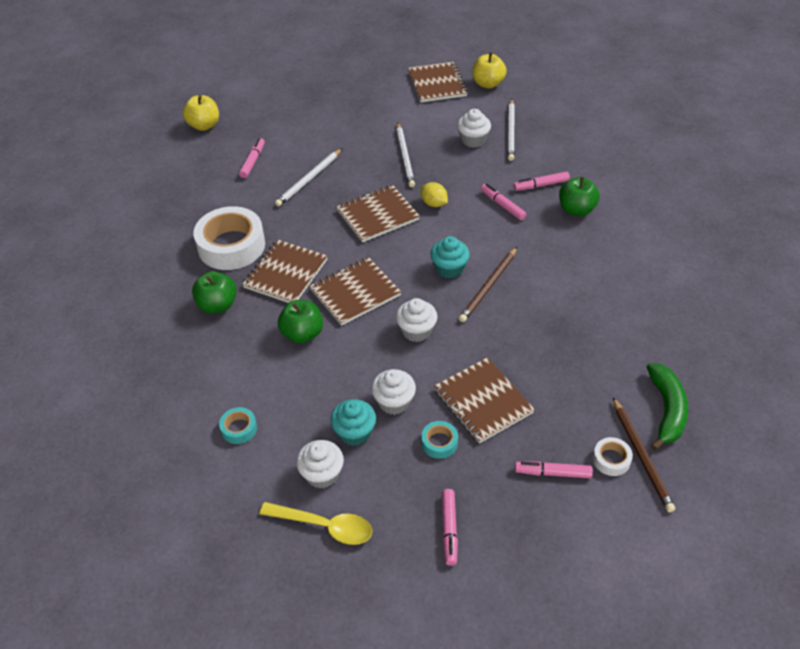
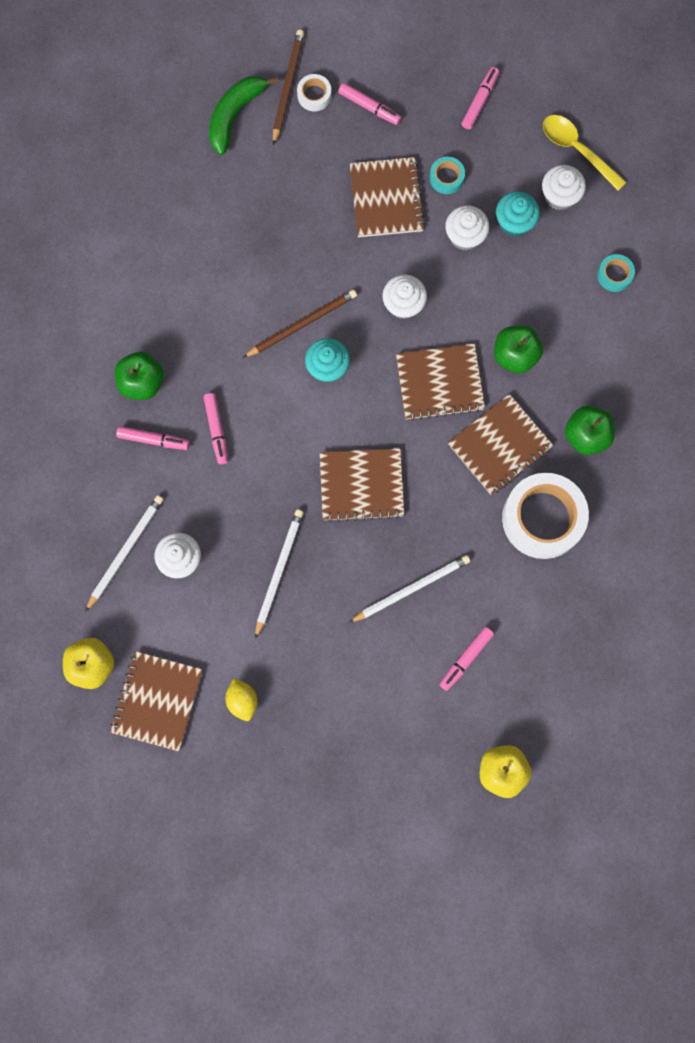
camera: 155 degrees left, 30 degrees up
yellow lemon [421,182,448,207] -> yellow lemon moved to [226,678,257,721]

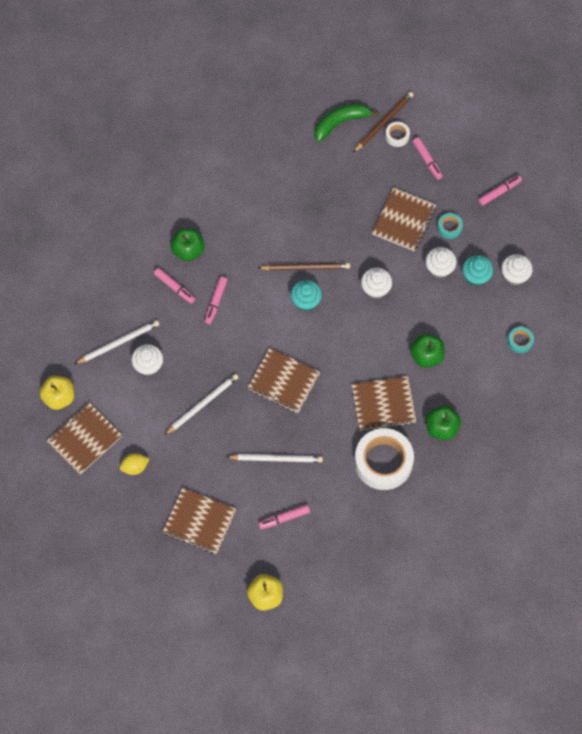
camera: 30 degrees right, 10 degrees down
yellow lemon [226,678,257,721] -> yellow lemon turned 60 degrees clockwise [120,453,149,475]
brown notebook [396,344,485,421] -> brown notebook moved to [163,488,236,554]
yellow spoon [543,115,626,191] -> none

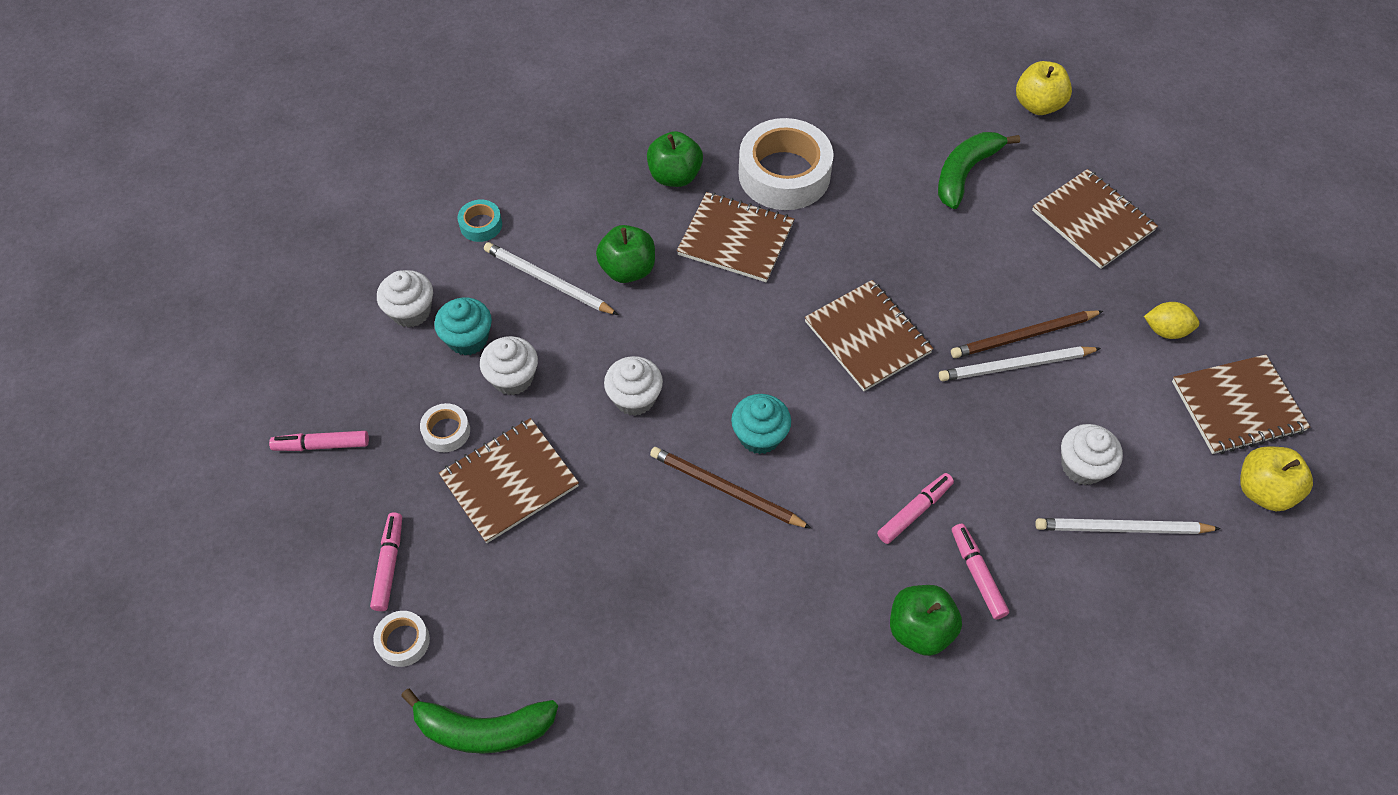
camera: 150 degrees left, 10 degrees down
white pencil [227,454,323,462] -> white pencil moved to [484,242,618,315]
pink marker [258,505,310,529] -> green banana [938,132,1020,209]
brown pencil [354,92,414,152] -> brown pencil moved to [951,310,1103,358]
turquoise tape [437,213,463,239] -> white tape [420,403,470,452]

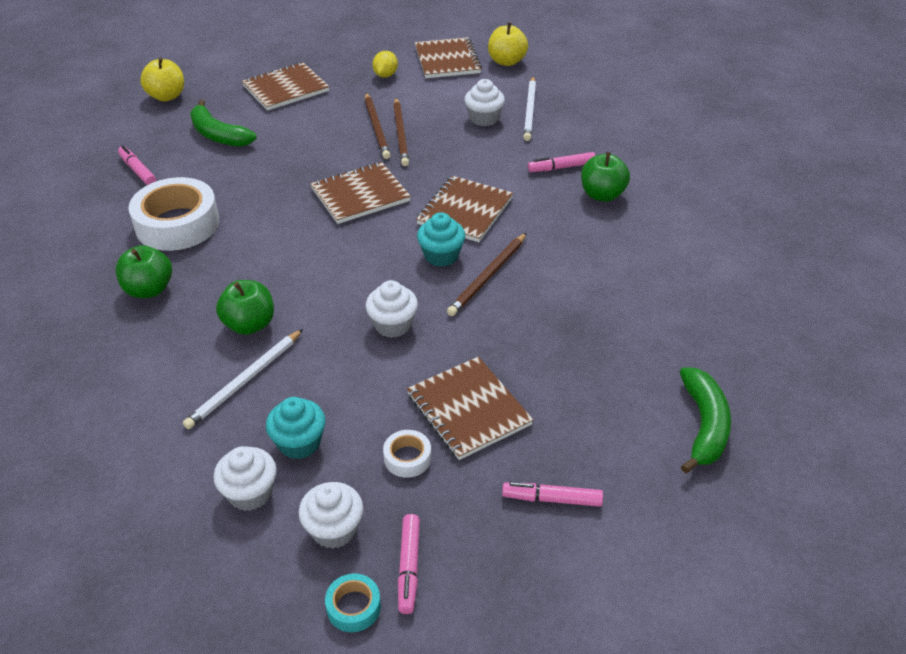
camera: 85 degrees left, 15 degrees down
white tape [373,611,430,667] -> none
turquoise tape [458,200,502,242] -> turquoise tape moved to [325,573,381,632]
white cupcake [480,336,538,395] -> white cupcake moved to [298,482,363,549]
brown notebook [677,192,794,282] -> brown notebook moved to [416,176,513,242]
pink marker [877,473,954,544] -> pink marker moved to [118,145,156,185]
white pencil [939,346,1101,381] -> brown pencil [393,98,409,166]

